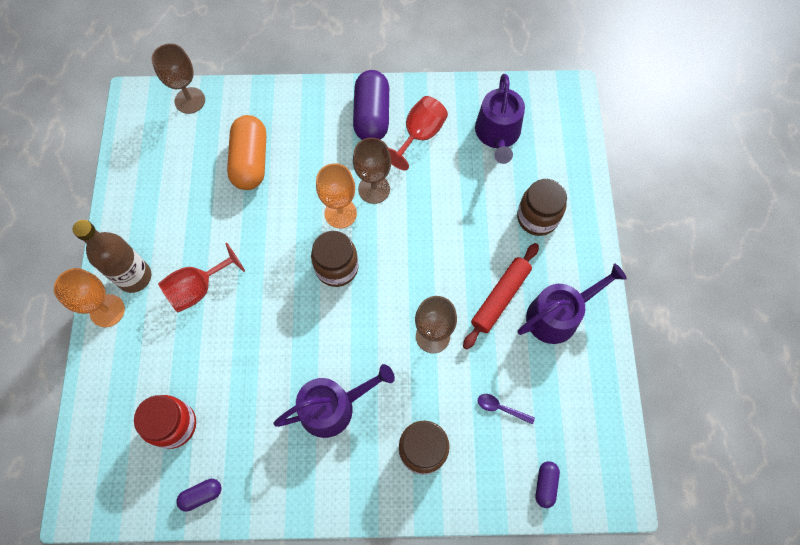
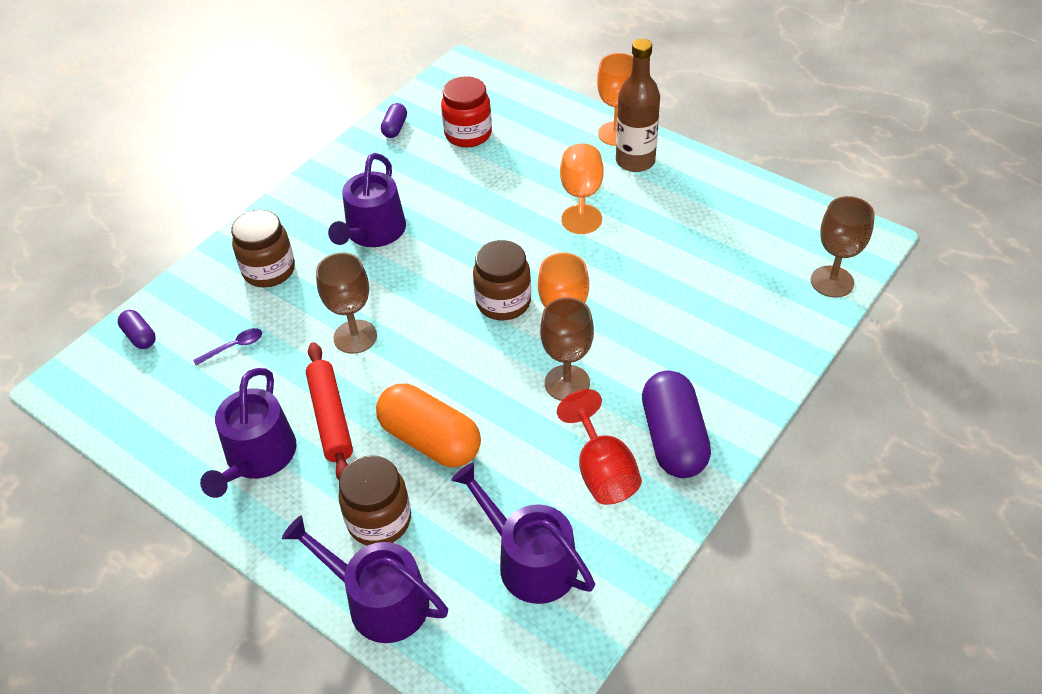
camera: 130 degrees right, 20 degrees down
red goblet [158,243,245,313] -> orange goblet [560,143,604,234]
orange capsule [227,115,266,190] -> orange capsule moved to [376,384,481,467]
purple capsule [353,70,389,140] -> purple capsule turned 45 degrees clockwise [642,371,711,478]
none -> purple watering can [282,515,448,643]

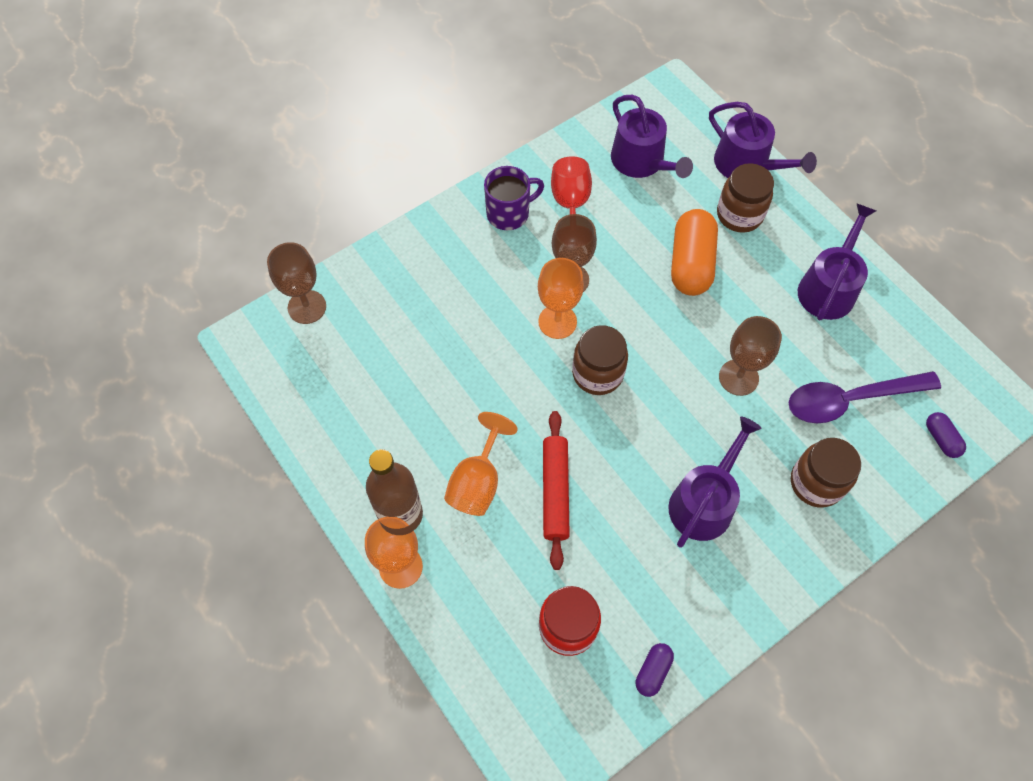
camera: 165 degrees left, 15 degrees up
purple spoon [193,328,262,366] -> purple spoon [789,371,941,424], size x2.39
red rolling pin [306,342,353,480] -> red rolling pin moved to [543,411,570,570]
orange capsule [376,384,481,467] -> orange capsule turned 45 degrees clockwise [671,209,718,296]
purple capsule [642,371,711,478] -> purple mug [484,166,544,230]

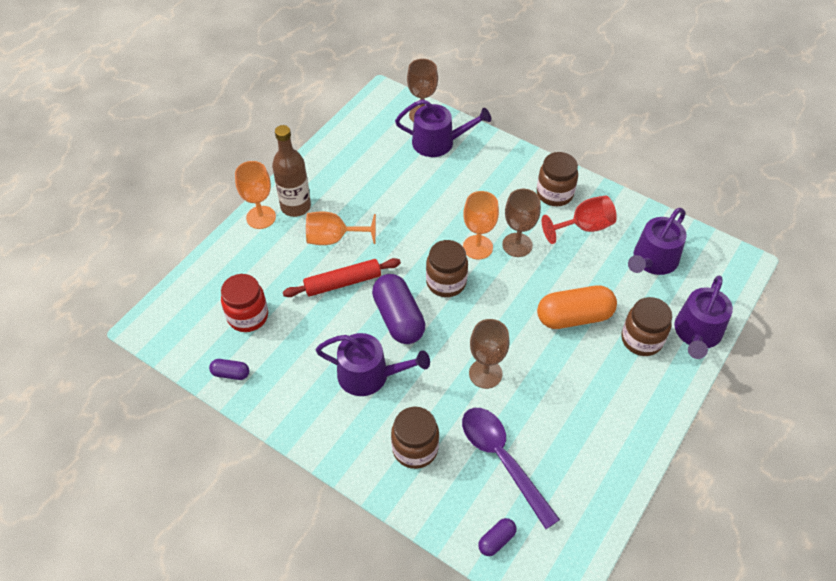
camera: 70 degrees right, 10 degrees down
purple mug [484,166,544,230] -> brown jar [537,152,578,206]
purple watering can [798,203,876,320] -> purple watering can moved to [395,99,491,157]
none -> purple capsule [372,274,425,344]

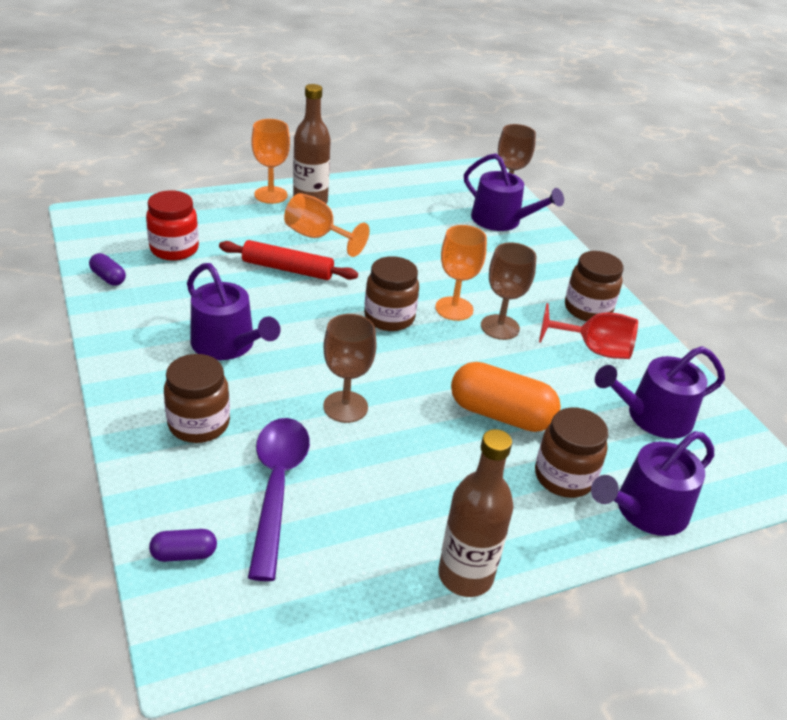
camera: 30 degrees right, 15 degrees down
purple capsule [372,274,425,344] -> none
none -> brown bottle [438,429,513,597]

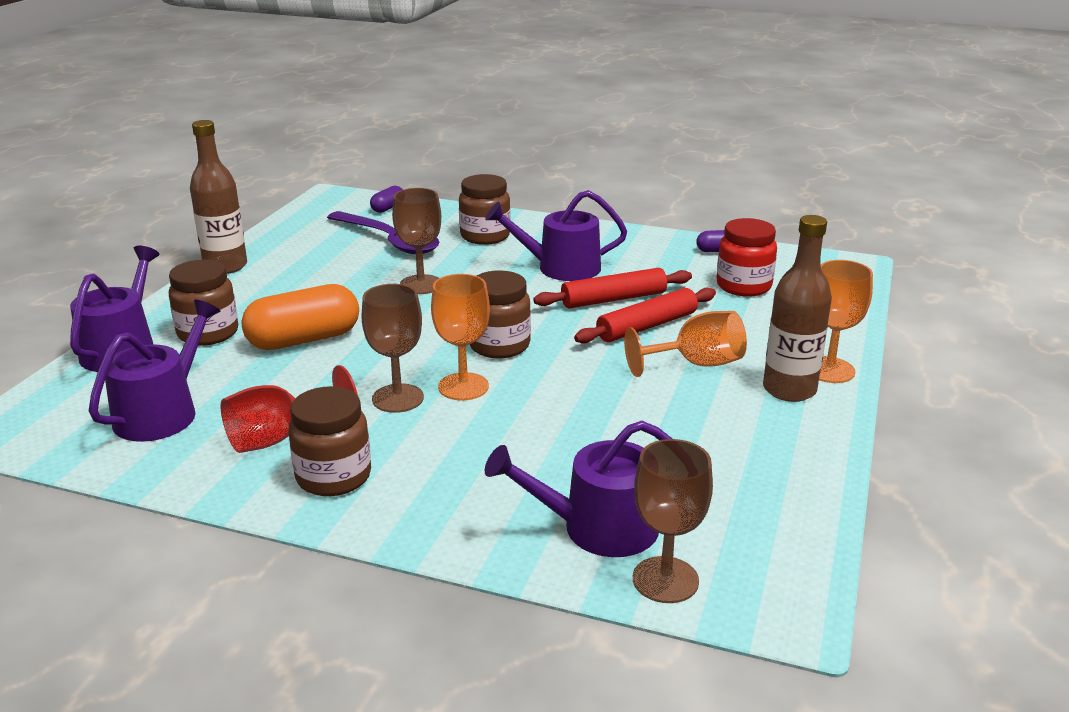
camera: 135 degrees right, 10 degrees down
none -> red rolling pin [533,268,692,308]

